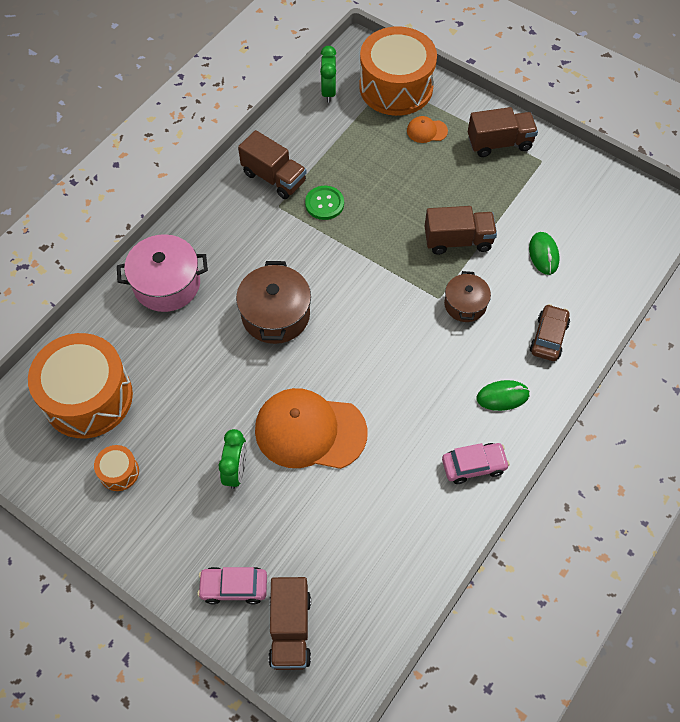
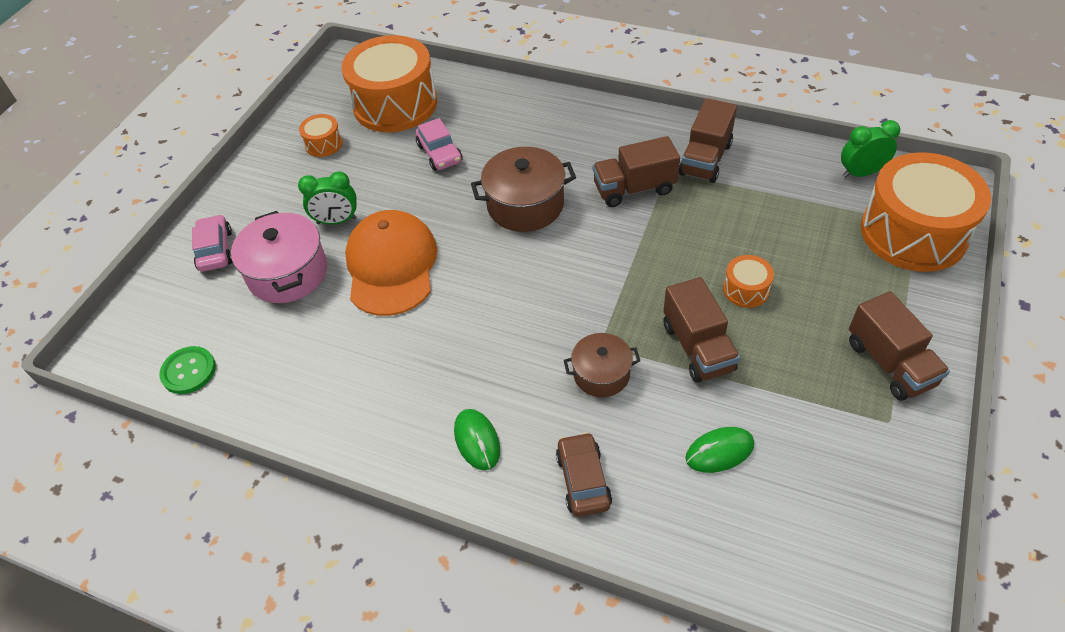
camera: 80 degrees right, 10 degrees down
pink pot [117,234,208,312] -> pink pot moved to [231,211,327,303]
brown truck [268,577,311,670] -> brown truck moved to [593,136,680,207]
green button [305,186,344,220] -> green button moved to [159,346,216,394]
orange cap [407,116,448,143] -> none
pink car [442,443,510,484] -> pink car moved to [416,118,463,171]
brown car [530,304,570,361] -> brown car turned 105 degrees counterclockwise [556,432,612,517]
none -> orange drum [723,255,774,308]

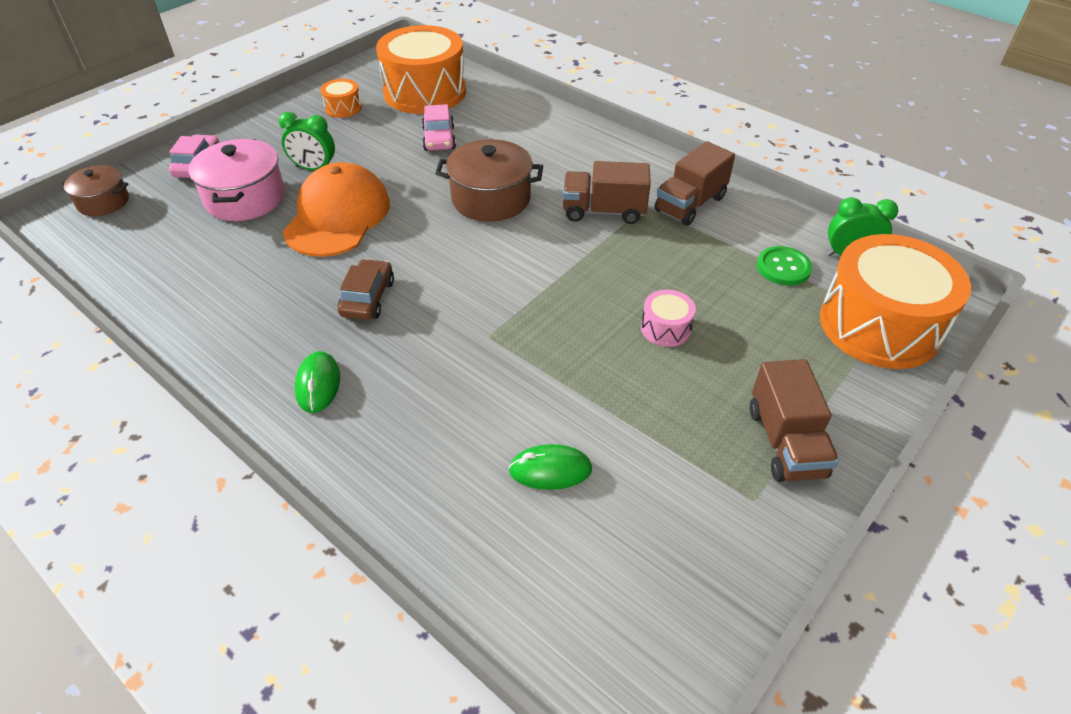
camera: 15 degrees right, 5 degrees down
green button [159,346,216,394] -> green button moved to [757,246,812,286]
brown car [556,432,612,517] -> brown car moved to [338,259,394,320]
brown pot [564,333,640,397] -> brown pot moved to [60,165,129,216]
brown truck [663,277,740,383] -> none
orange drum [723,255,774,308] -> pink drum [641,290,696,347]

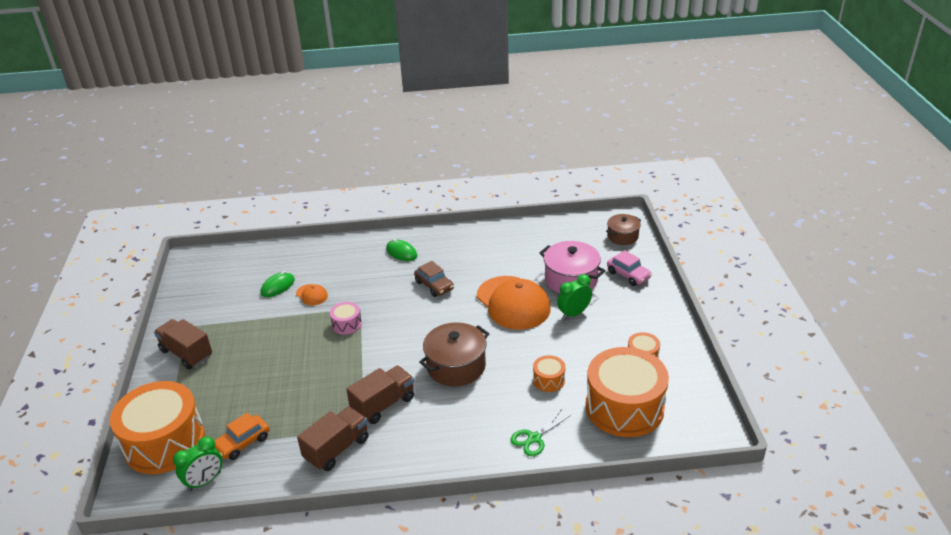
camera: 135 degrees right, 10 degrees down
pink car [422,104,456,151] -> orange drum [533,355,565,392]
pink drum [641,290,696,347] -> pink drum moved to [330,302,362,335]
brown truck [654,141,735,226] -> brown truck turned 45 degrees clockwise [297,406,368,471]
green button [757,246,812,286] -> orange car [214,413,269,460]
none -> orange cap [296,284,328,305]
none -> green scissors [510,409,571,456]

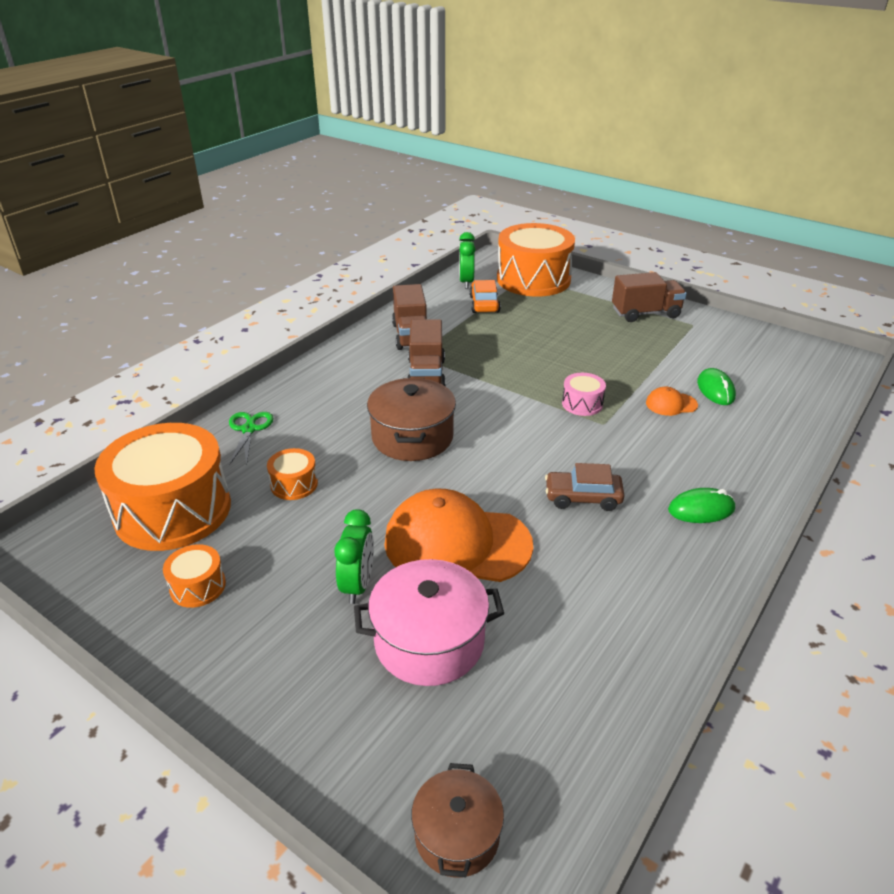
camera: 130 degrees right, 0 degrees up
pink car [607,250,652,286] -> none

